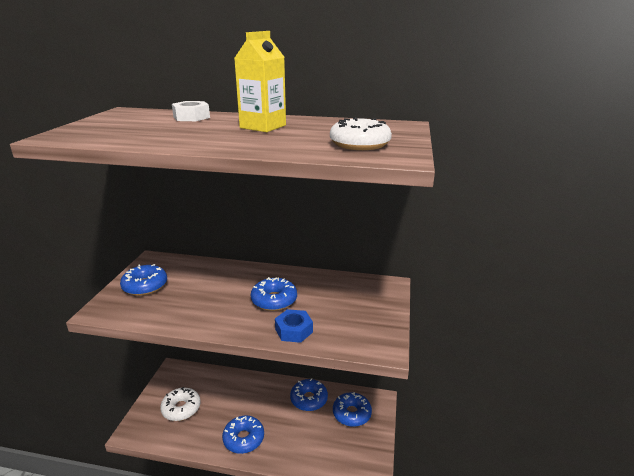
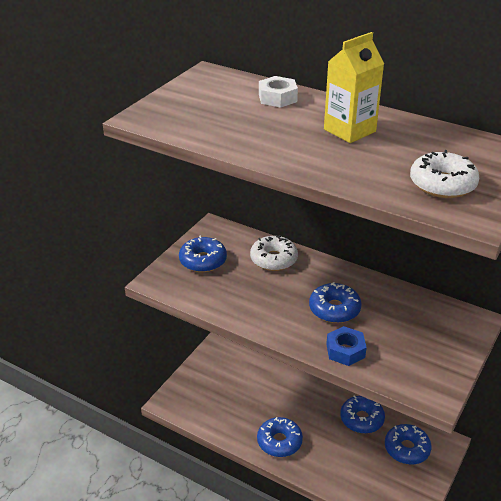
camera: 20 degrees right, 10 degrees up
white donut [160,387,201,421] -> white donut moved to [250,235,298,271]

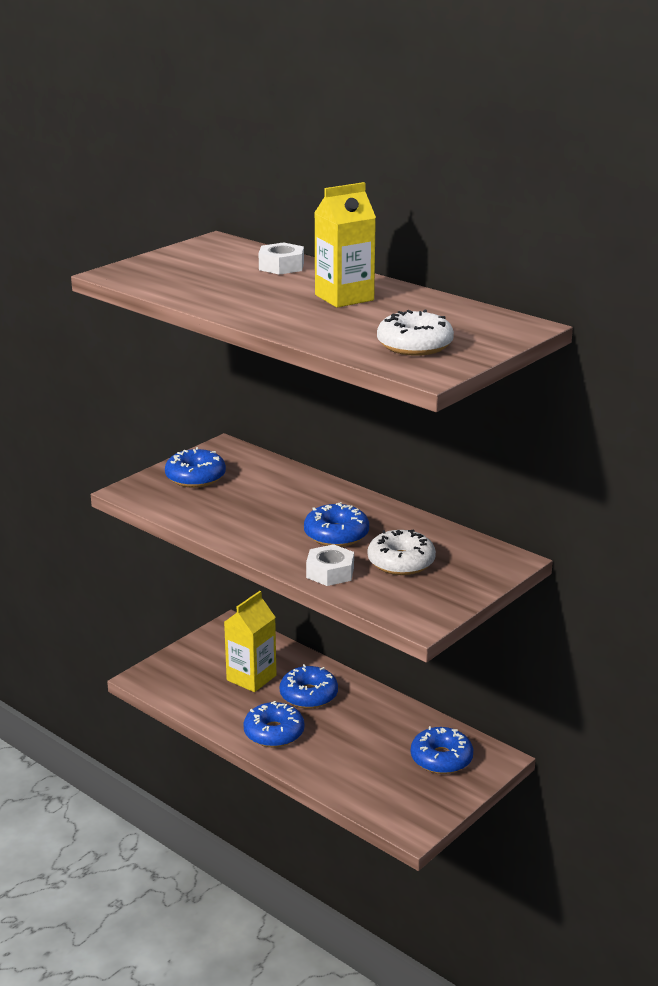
camera: 10 degrees right, 10 degrees down
white donut [250,235,298,271] -> white donut moved to [368,530,436,575]
blue nut [326,326,367,366] -> white nut [306,544,354,586]
blue donut [340,395,385,433] -> blue donut moved to [280,664,338,709]
none -> yellow carton [224,591,276,692]

